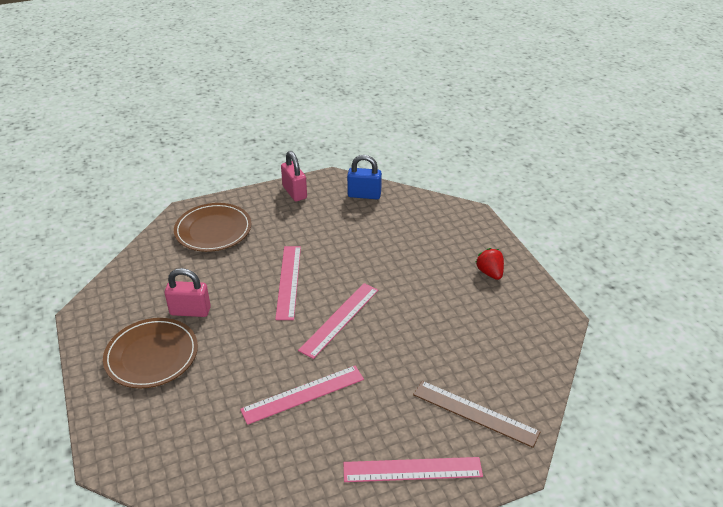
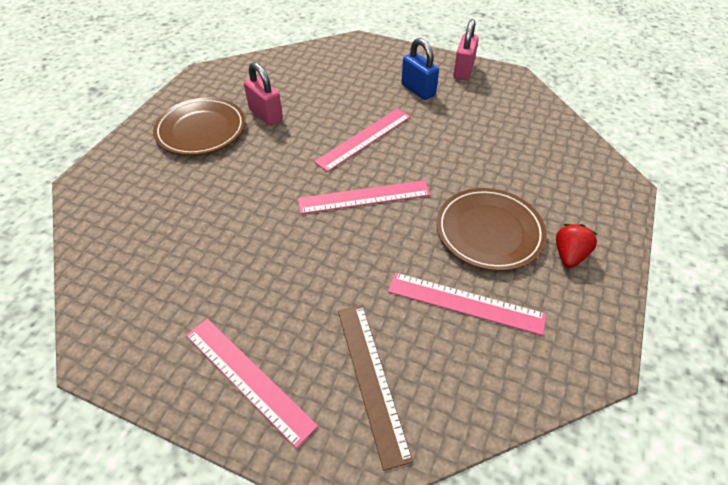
camera: 45 degrees right, 10 degrees up
brown plate [174,203,251,252] -> brown plate moved to [437,188,547,271]
pink ruler [240,366,364,425] -> pink ruler moved to [388,273,546,336]
blue padlock [347,155,382,199] -> blue padlock moved to [401,38,439,100]

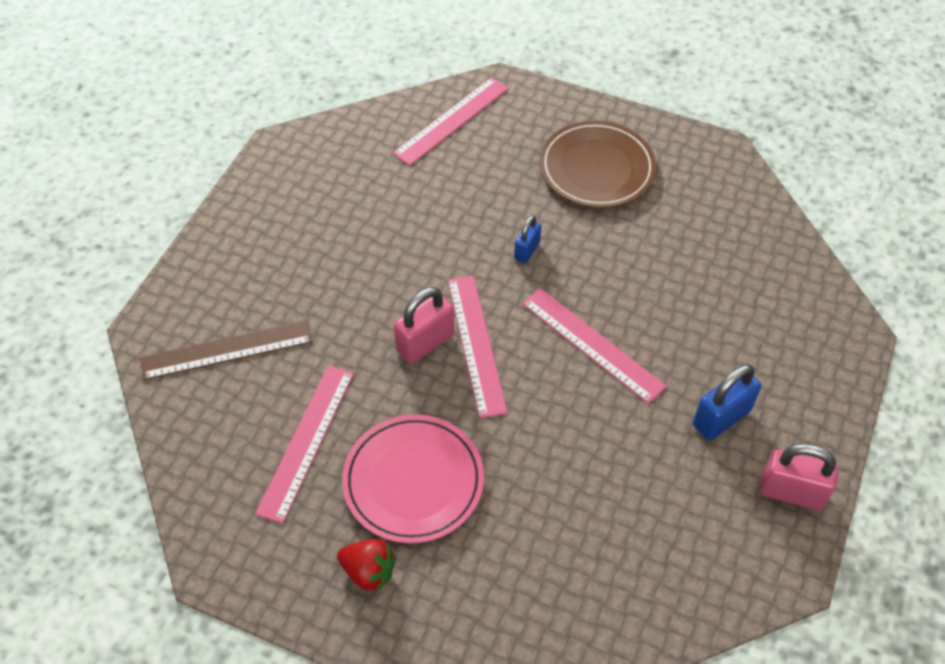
camera: 90 degrees right, 5 degrees up
pink ruler [186,319,318,449] -> pink ruler moved to [393,77,509,166]
pink padlock [244,62,283,126] -> pink padlock moved to [394,287,454,364]
brown plate [437,188,547,271] -> pink plate [342,414,484,543]
none -> blue padlock [514,215,541,263]

